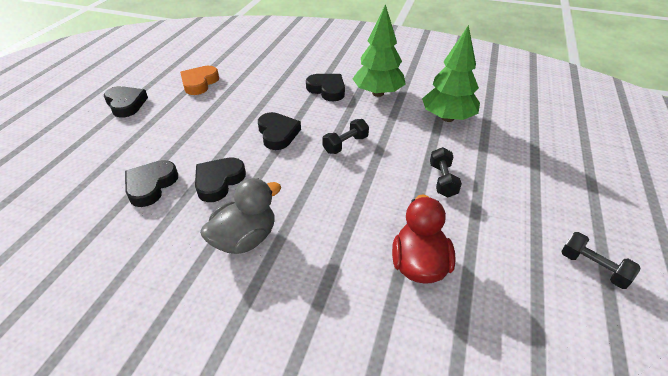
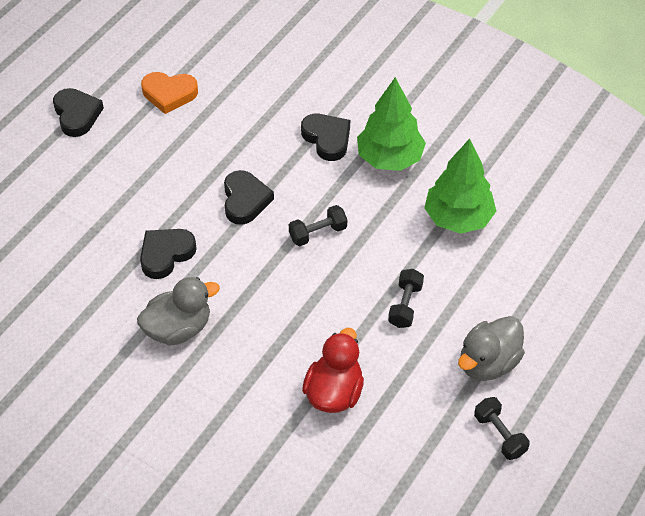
camera: 15 degrees right, 10 degrees up
black heart [125,160,178,207] -> none
orange heart [180,66,219,95] -> orange heart turned 120 degrees counterclockwise [141,72,198,114]
none -> grey duck [458,316,525,381]

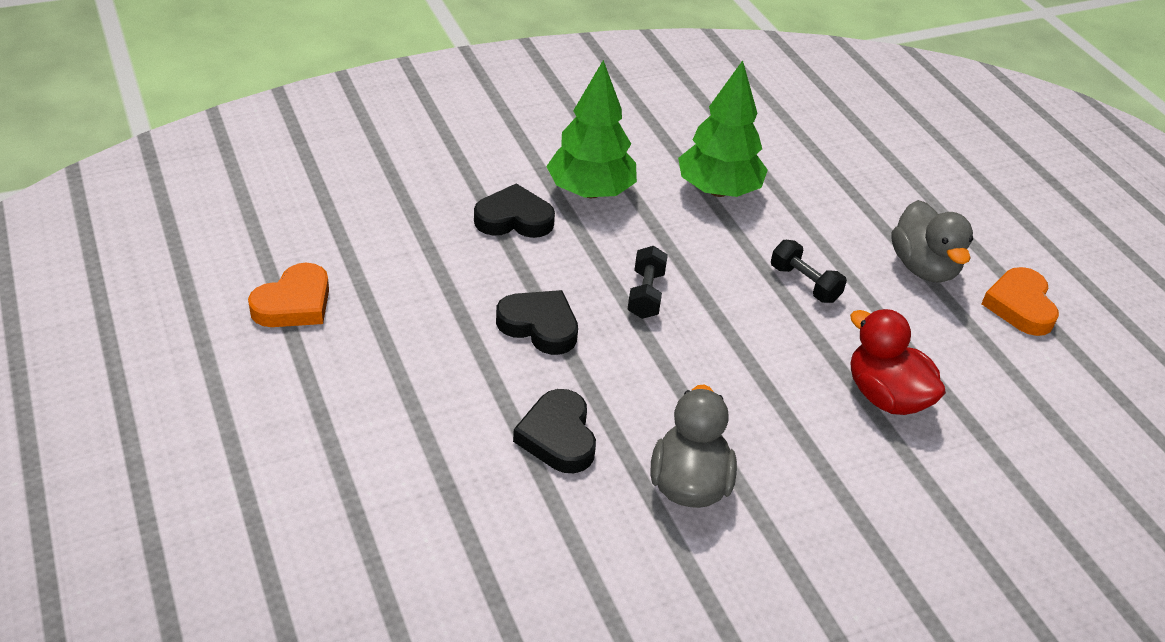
camera: 60 degrees left, 10 degrees down
black heart [53,88,104,137] -> none
black dumbbell [474,397,530,460] -> orange heart [982,267,1059,336]

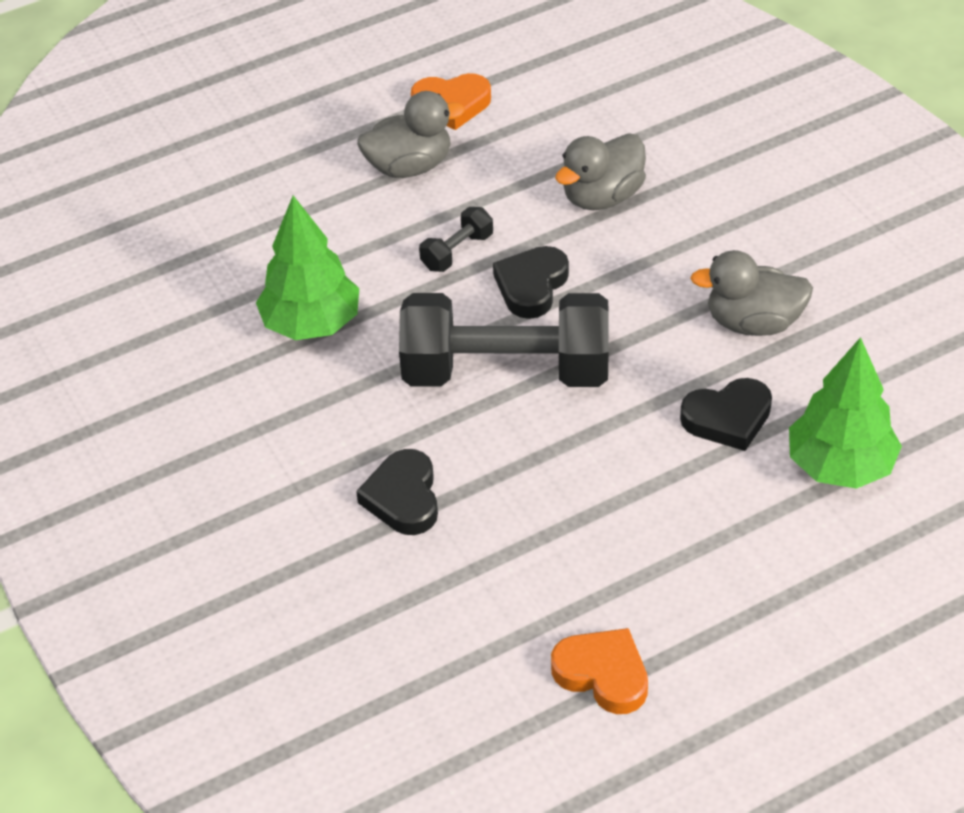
camera: 90 degrees left, 5 degrees up
black heart [496,290,578,355] -> black heart moved to [493,246,569,319]
green tree [546,60,637,198] -> green tree moved to [789,337,902,489]
black dumbbell [627,246,668,319] -> black dumbbell [399,293,609,387], size x2.46
red duck [850,309,946,415] -> grey duck [555,133,646,210]

